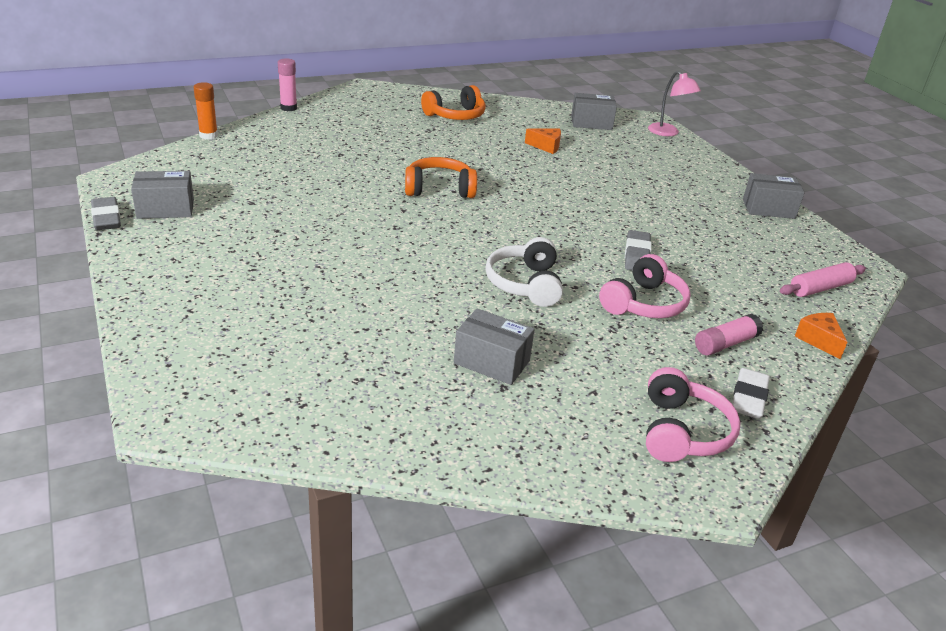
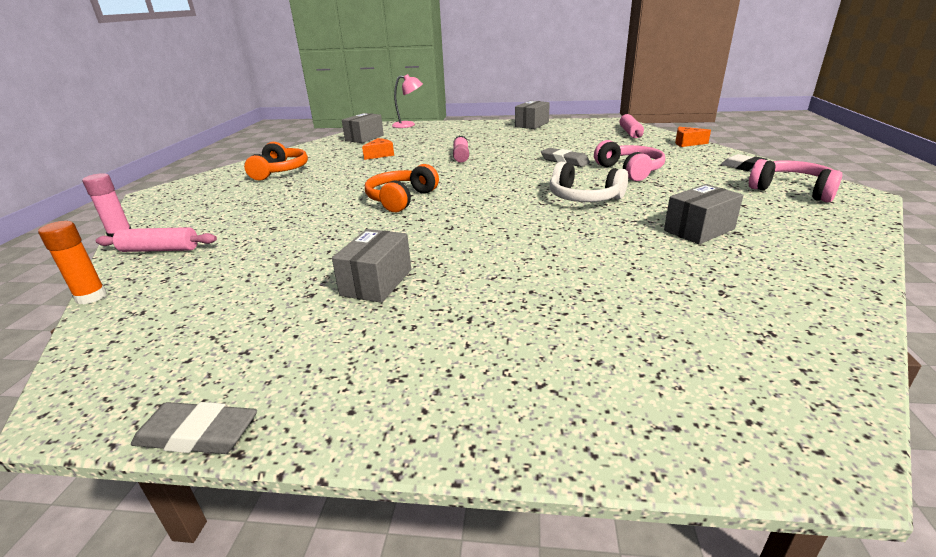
camera: 55 degrees left, 5 degrees down
grey box [131,171,194,219] -> grey box moved to [332,229,411,303]
pink glue stick [695,314,763,356] -> pink glue stick moved to [453,136,469,163]
none -> pink rolling pin [96,227,217,252]

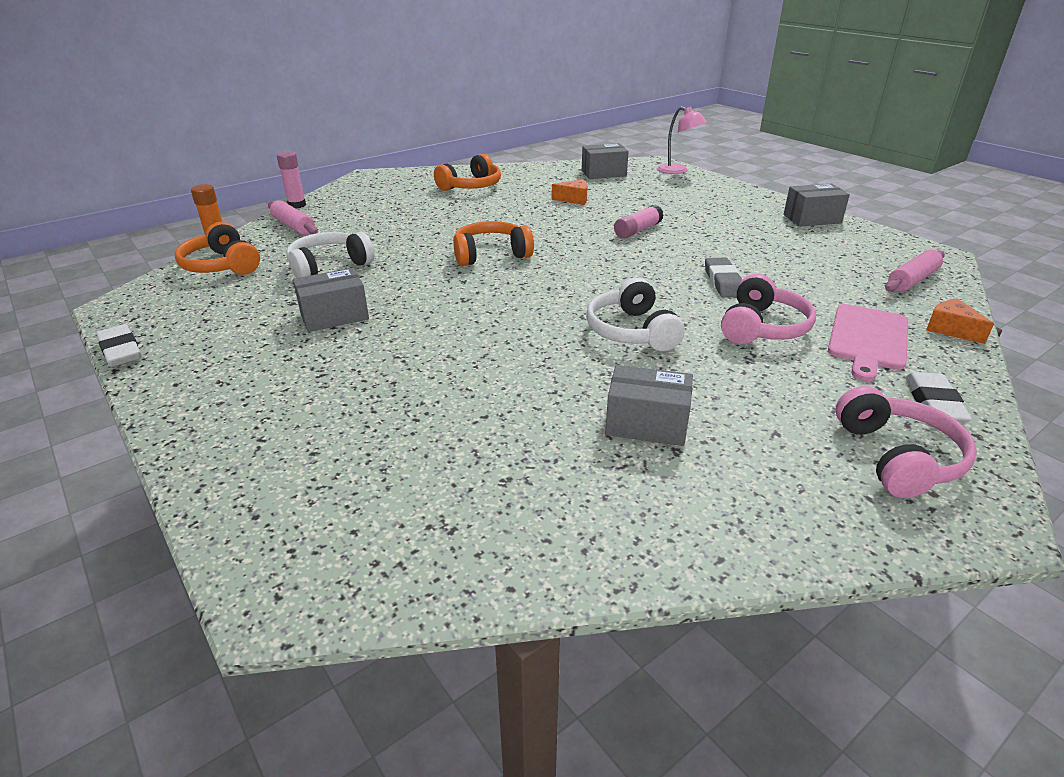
camera: 45 degrees right, 5 degrees up
grey eraser [131,402,257,454] -> white eraser [96,324,142,367]
none -> orange headphones [174,222,260,275]
none -> white headphones [286,232,374,278]
none -> pink cutting board [828,304,908,381]

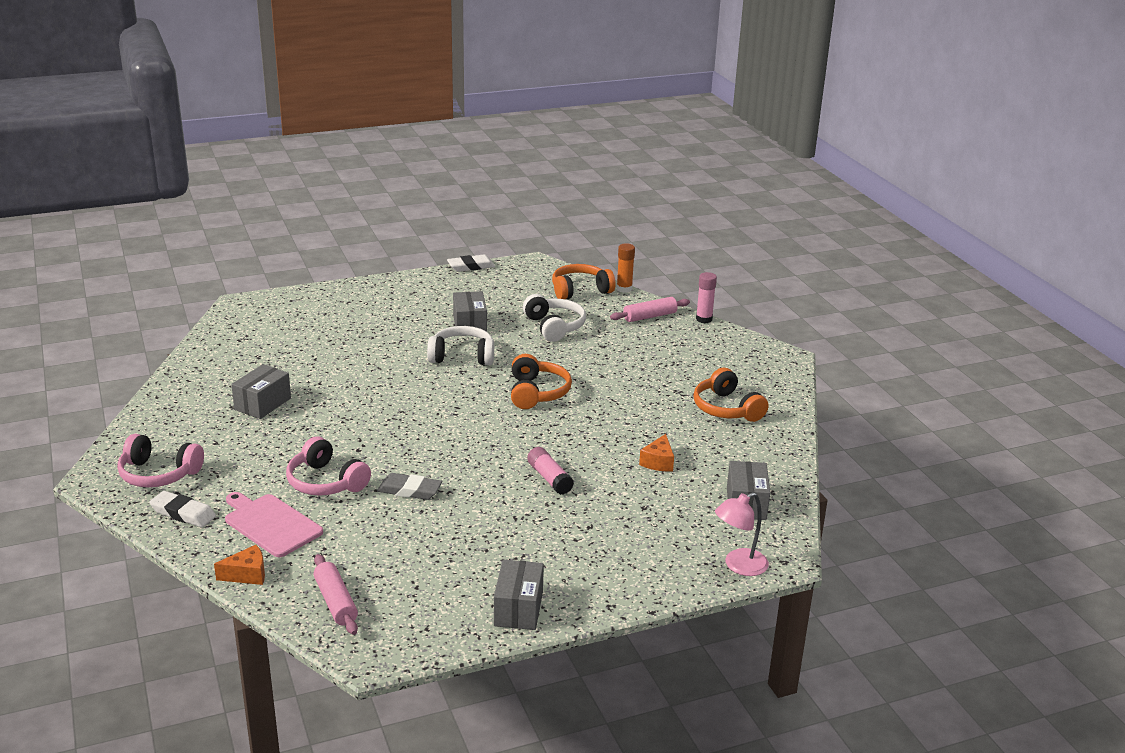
camera: 105 degrees right, 5 degrees down
white headphones [586,277,685,351] -> white headphones moved to [427,326,494,365]

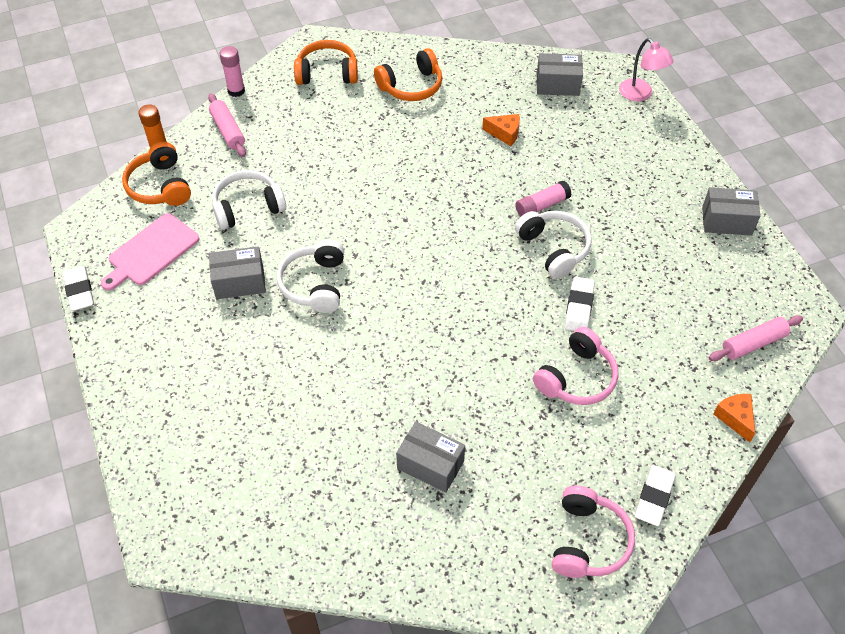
camera: 90 degrees left, 25 degrees up
pink cutting board [225,492,323,557] -> pink cutting board moved to [101,213,200,290]
grey eraser [377,473,442,500] -> white eraser [565,276,595,331]
orange headphones [511,354,572,409] -> orange headphones moved to [294,40,358,85]
none -> white headphones [515,211,592,279]

